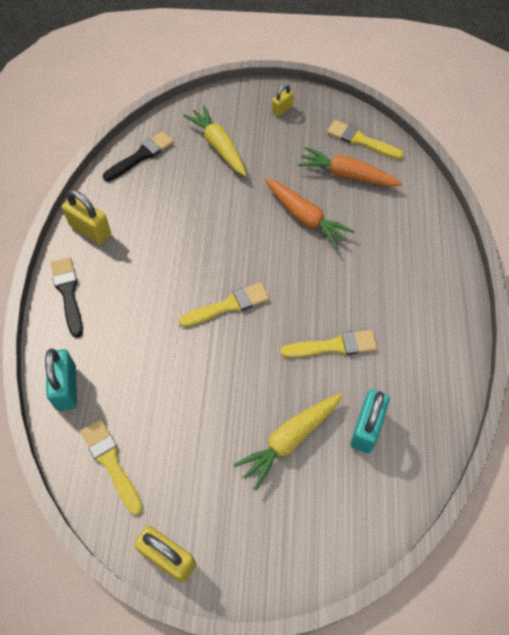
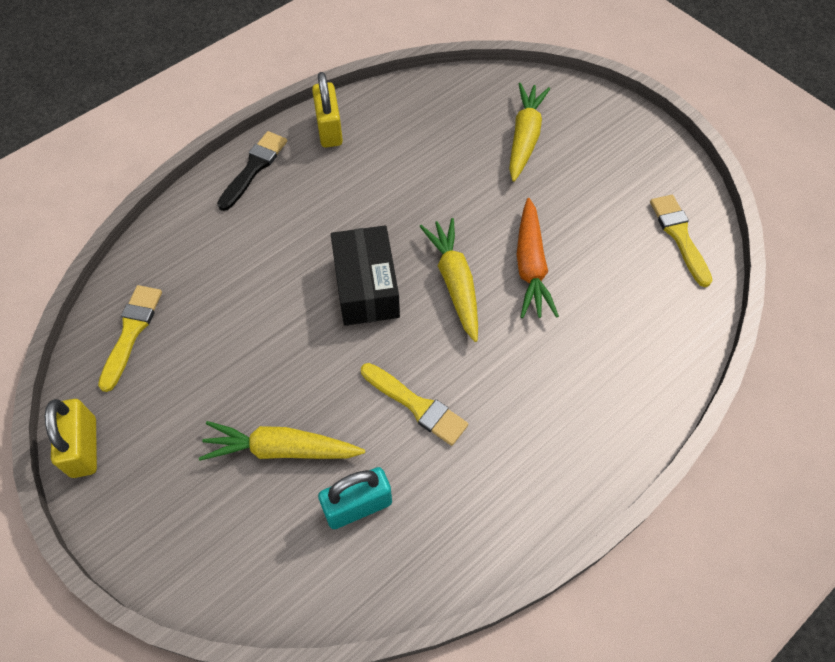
camera: 45 degrees right, 0 degrees up
turquoise padlock [45,349,77,411] -> none
black brush [103,131,174,181] -> none
yellow brush [178,282,269,327] -> black box [331,225,400,326]
yellow padlock [272,84,294,116] -> none
orange carrot [298,147,403,187] -> none
none -> yellow carrot [419,218,478,342]

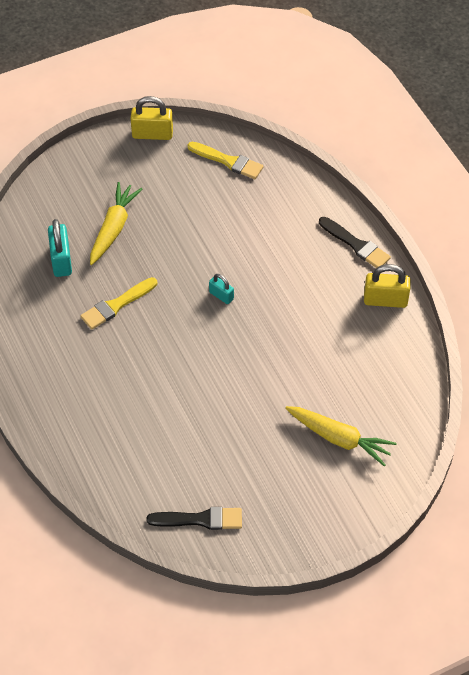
camera: 105 degrees right, 5 degrees down
black box [331,225,400,326] -> turquoise padlock [209,274,234,304]
yellow carrot [419,218,478,342] -> none
orange carrot [517,198,559,318] -> none
yellow brush [650,195,713,287] -> black brush [147,507,242,530]

